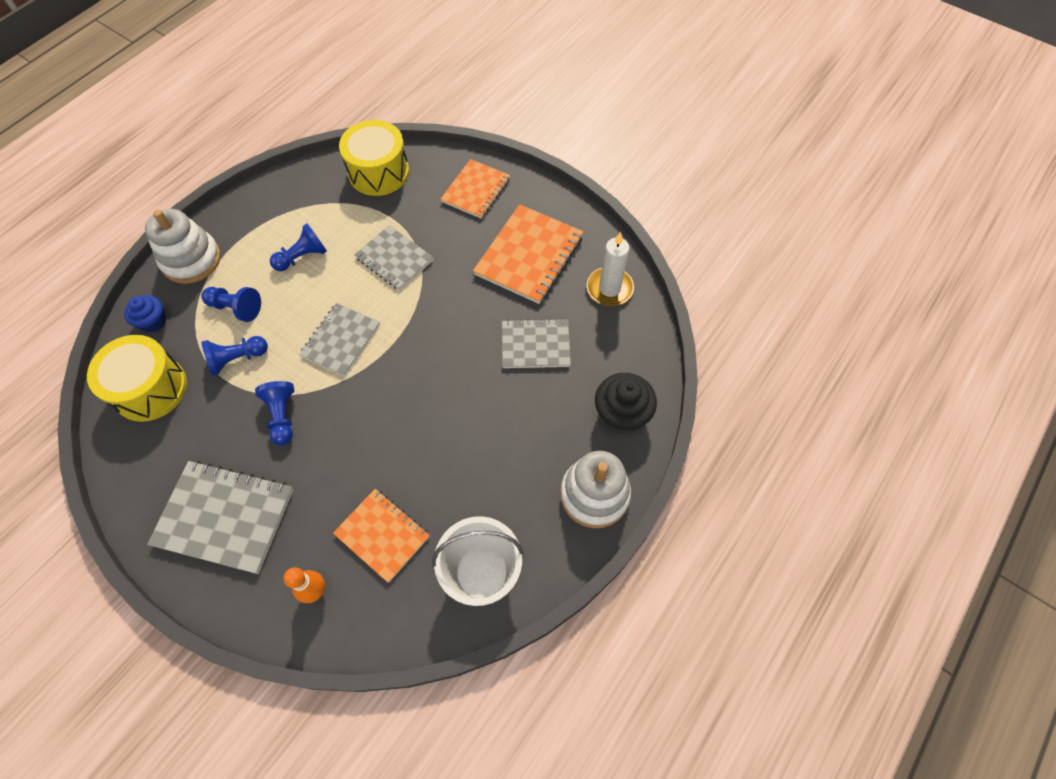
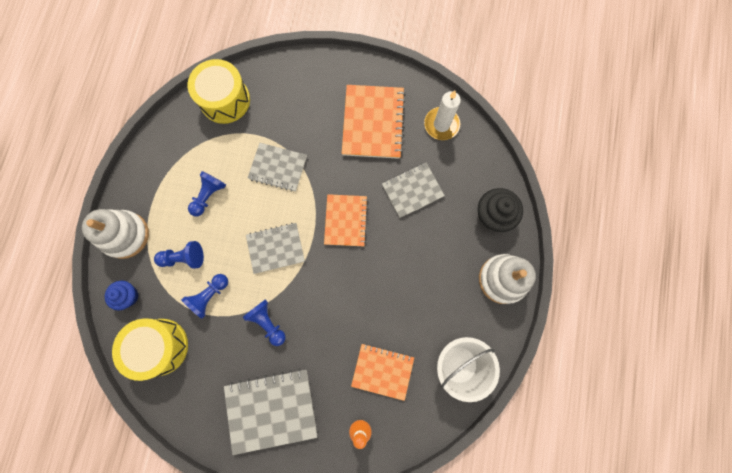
camera: 25 degrees left, 15 degrees up
grey notebook [299,303,380,377] -> grey notebook turned 75 degrees clockwise [246,223,305,274]
orange notebook [441,159,510,218] -> orange notebook moved to [324,194,368,246]

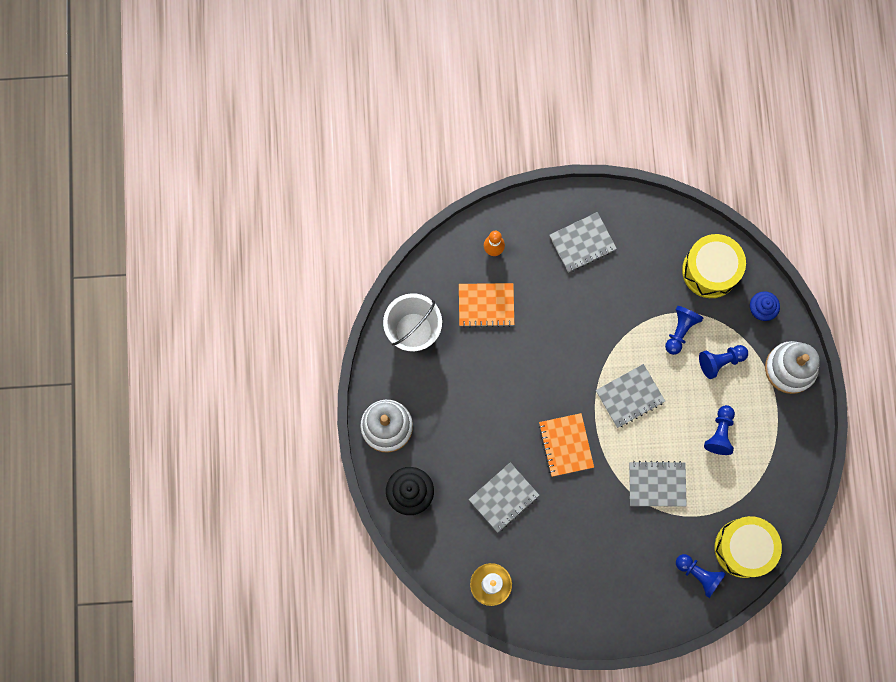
camera: 165 degrees right, 0 degrees up
grey notebook [224,368,317,455] -> grey notebook [549,212,617,272], size x0.66
blue pawn [242,299,286,346] -> blue pawn moved to [676,554,726,598]
orange notebook [342,85,406,159] -> none

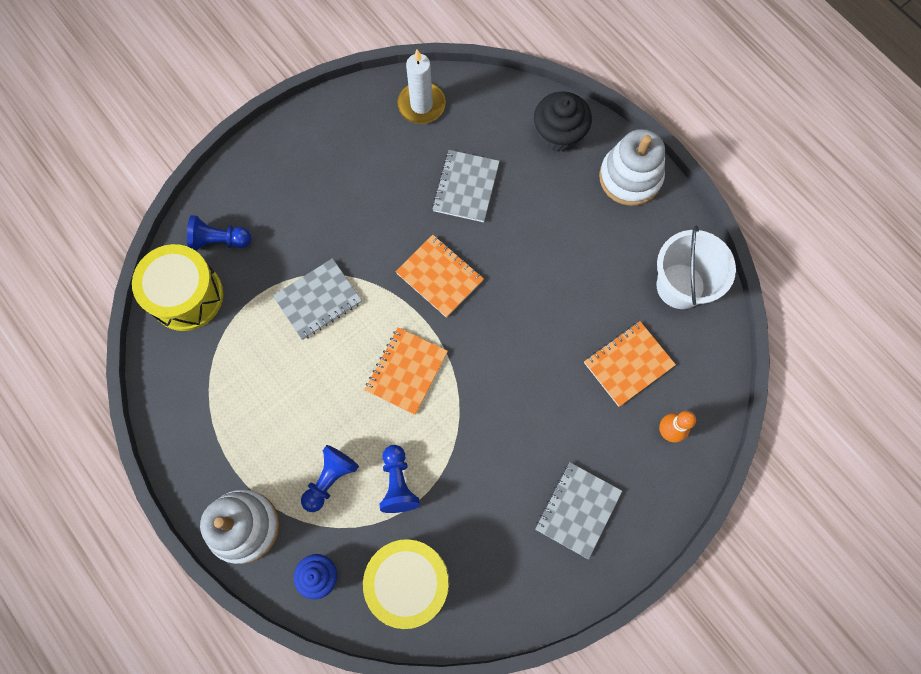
camera: 145 degrees right, 5 degrees down
grey notebook [596,364,665,428] -> orange notebook [365,327,448,415]
blue pawn [704,405,735,455] -> none

